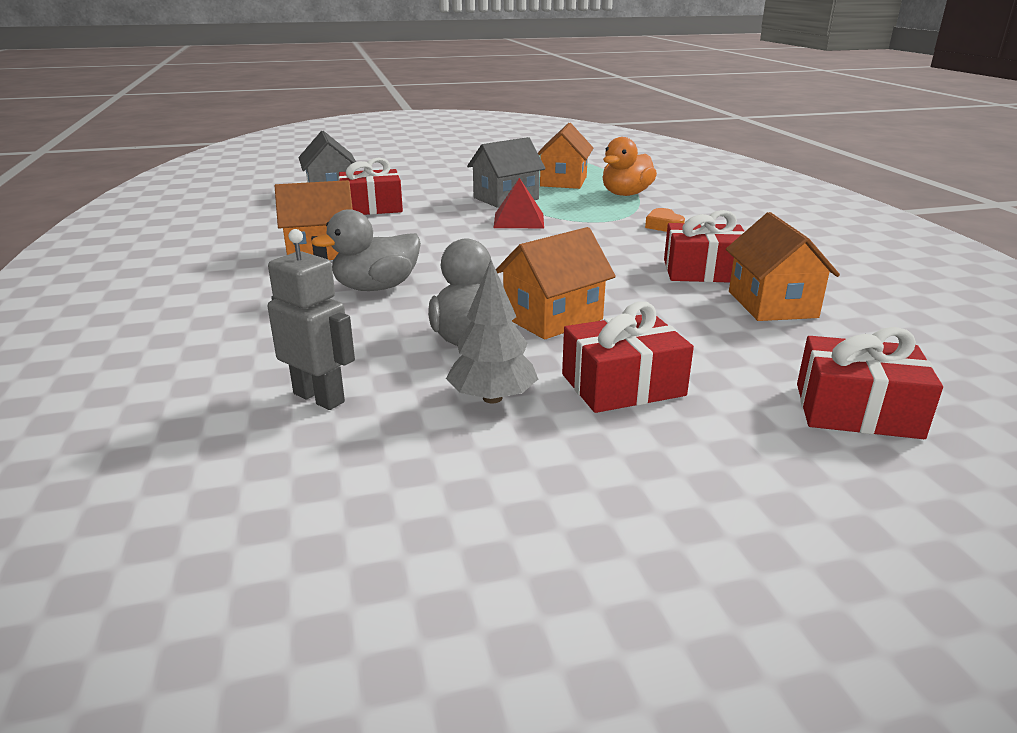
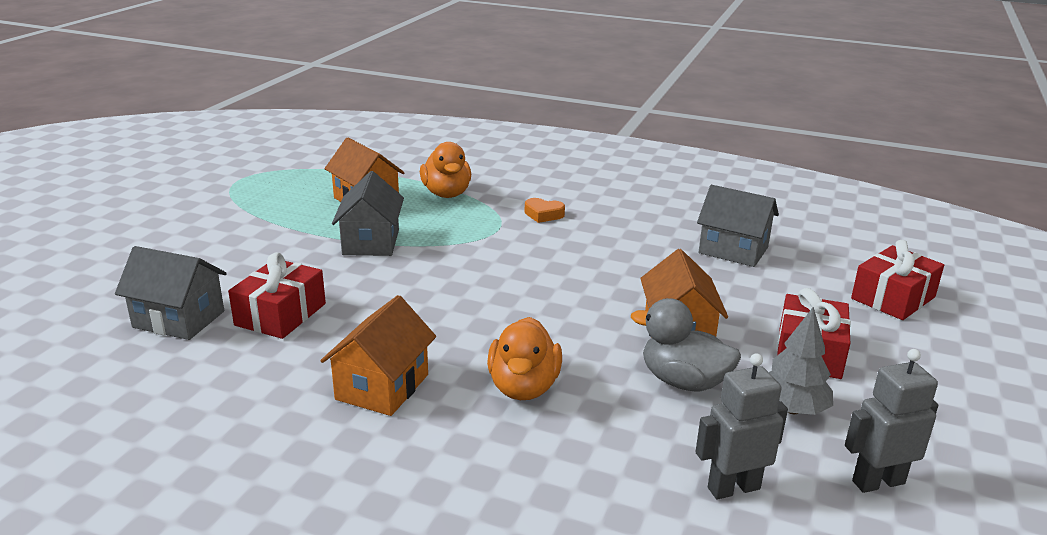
camera: 55 degrees left, 0 degrees up
grey duck [311,209,421,291] -> orange duck [487,317,562,400]
red pyramid [493,178,544,228] -> none
red gift [664,210,745,283] -> none
orange house [726,212,840,321] -> grey house [697,185,779,267]
none -> grey robot [845,349,938,493]

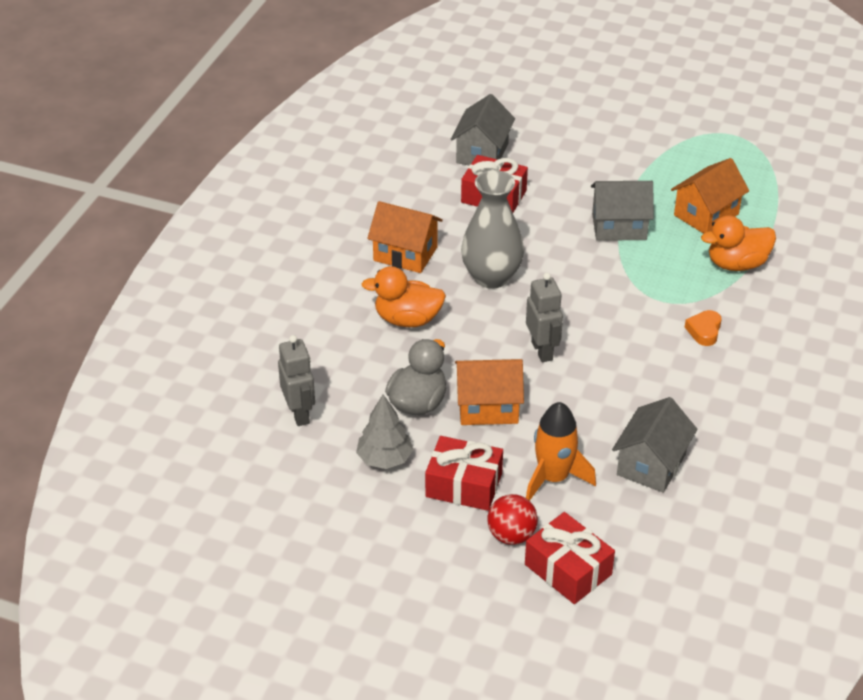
camera: 90 degrees right, 15 degrees up
grey robot [845,349,938,493] -> grey robot moved to [526,273,563,362]
none -> grey vase [461,170,524,289]
none -> red ball [487,494,538,545]
none -> orange rocket [526,402,596,501]

